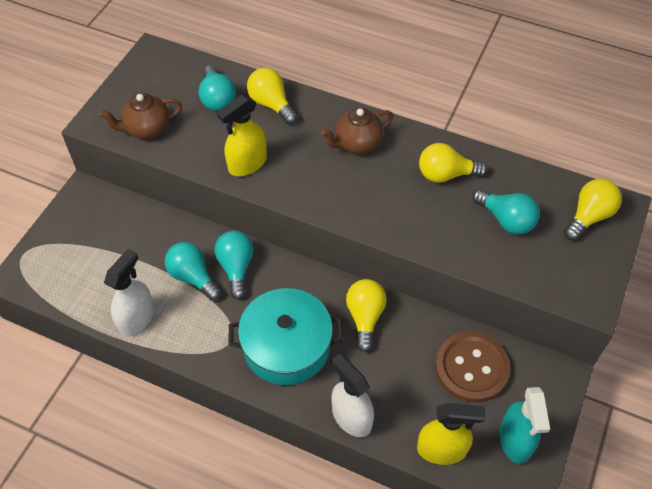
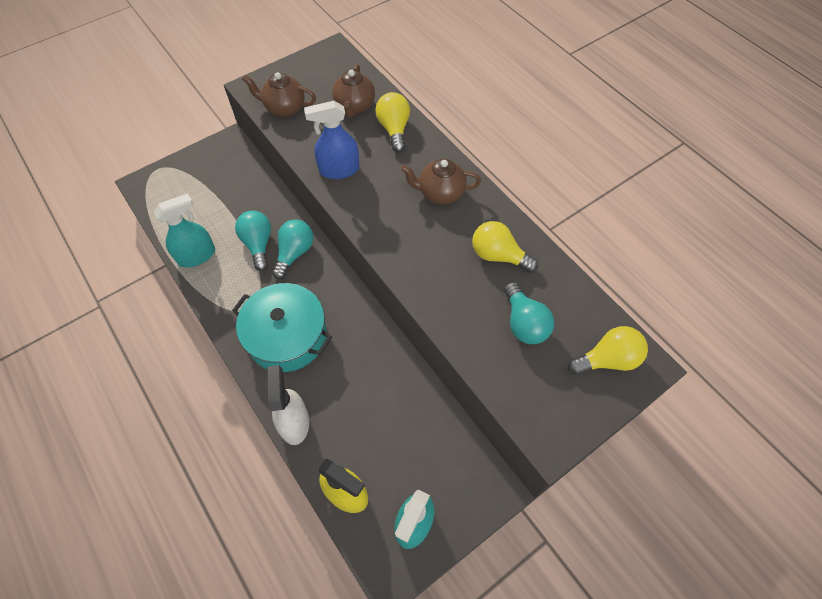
camera: 30 degrees right, 5 degrees up
white spray bottle [104,249,154,336] -> turquoise spray bottle [154,194,215,268]
turquoise light bulb [198,65,236,111] -> brown teapot [332,64,375,117]
yellow spray bottle [217,95,267,176] -> blue spray bottle [304,101,359,179]
yellow light bulb [346,279,387,352] -> none
brown button [435,331,510,403] -> none

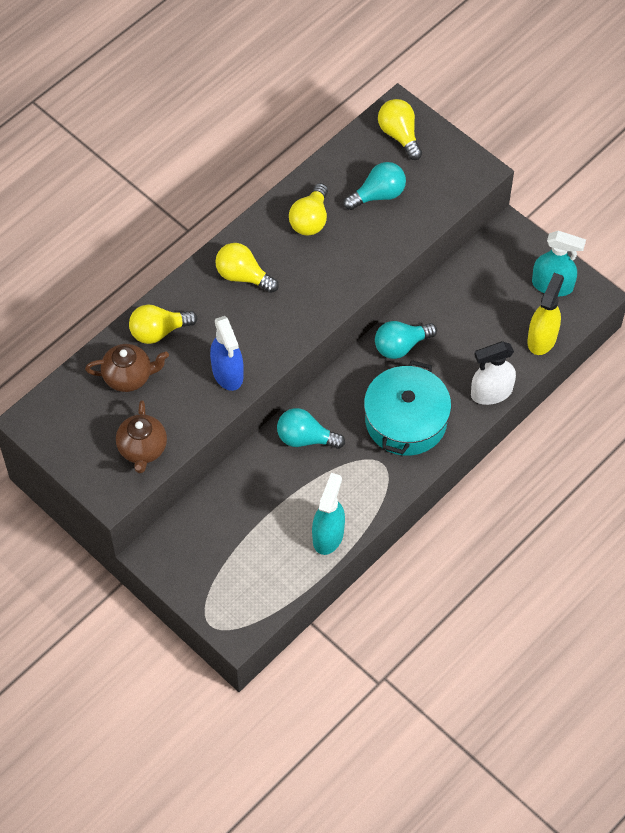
camera: 100 degrees left, 0 degrees up
turquoise spray bottle [154,194,215,268] -> turquoise spray bottle turned 60 degrees clockwise [312,473,345,555]
turquoise light bulb [235,211,271,271] -> turquoise light bulb moved to [375,321,437,359]
brown teapot [401,159,481,205] -> yellow light bulb [215,243,279,293]

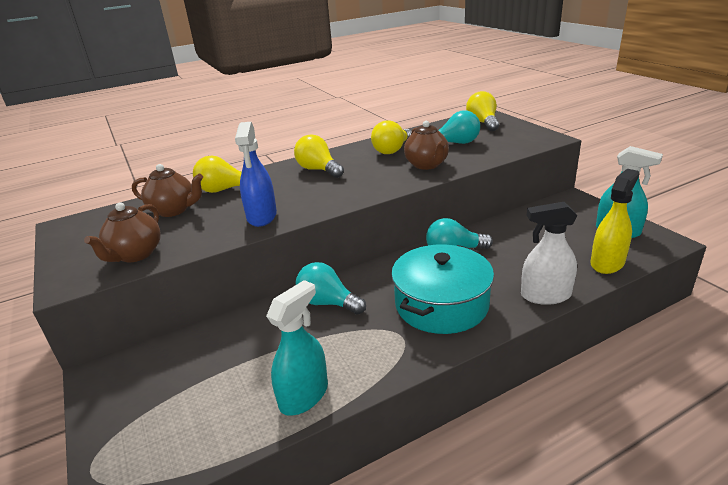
camera: 20 degrees right, 30 degrees down
none -> brown teapot [404,121,449,170]

